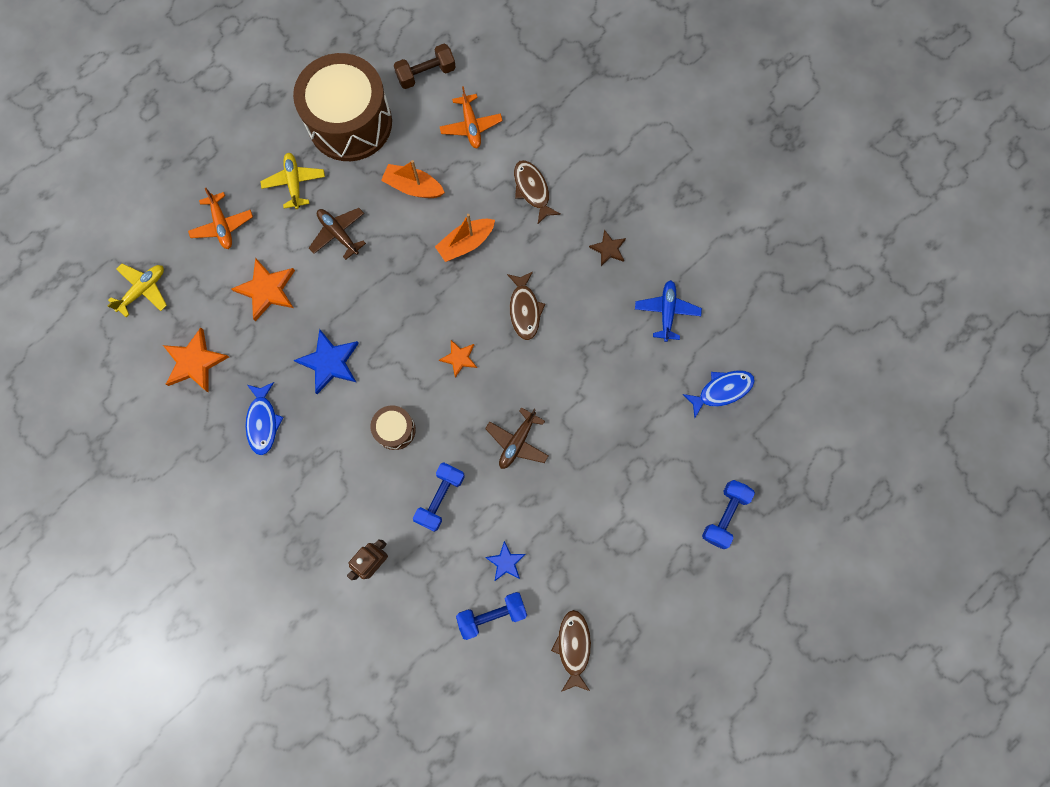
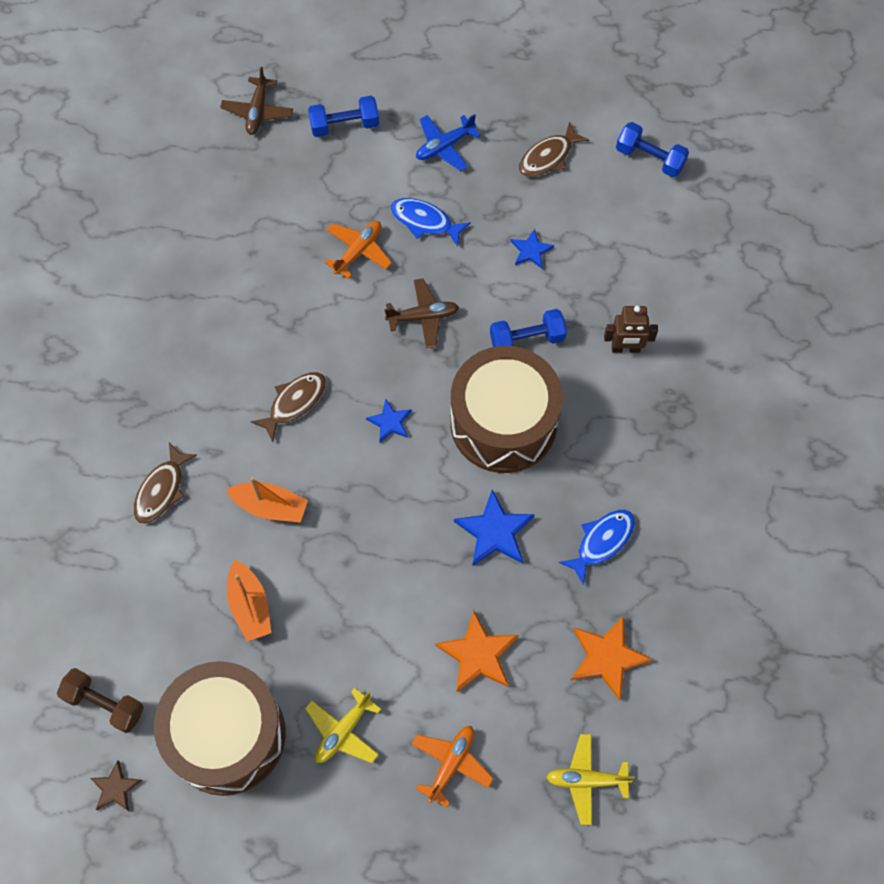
camera: 130 degrees left, 10 degrees down
brown plane [309,208,366,260] -> brown plane moved to [220,67,293,135]
brown drum [370,405,416,450] -> brown drum [450,346,563,473], size x2.26
orange star [439,340,477,378] -> blue star [366,399,412,442]
orange plane [440,86,503,148] -> orange plane moved to [325,221,392,279]
blue dumbbell [456,592,527,640] -> blue dumbbell moved to [616,122,689,178]
brown star [589,229,626,266] -> brown star moved to [90,760,142,811]
blue plane [635,280,702,342] -> blue plane moved to [416,114,481,171]
blue fish [682,370,755,418] -> blue fish moved to [391,198,471,246]

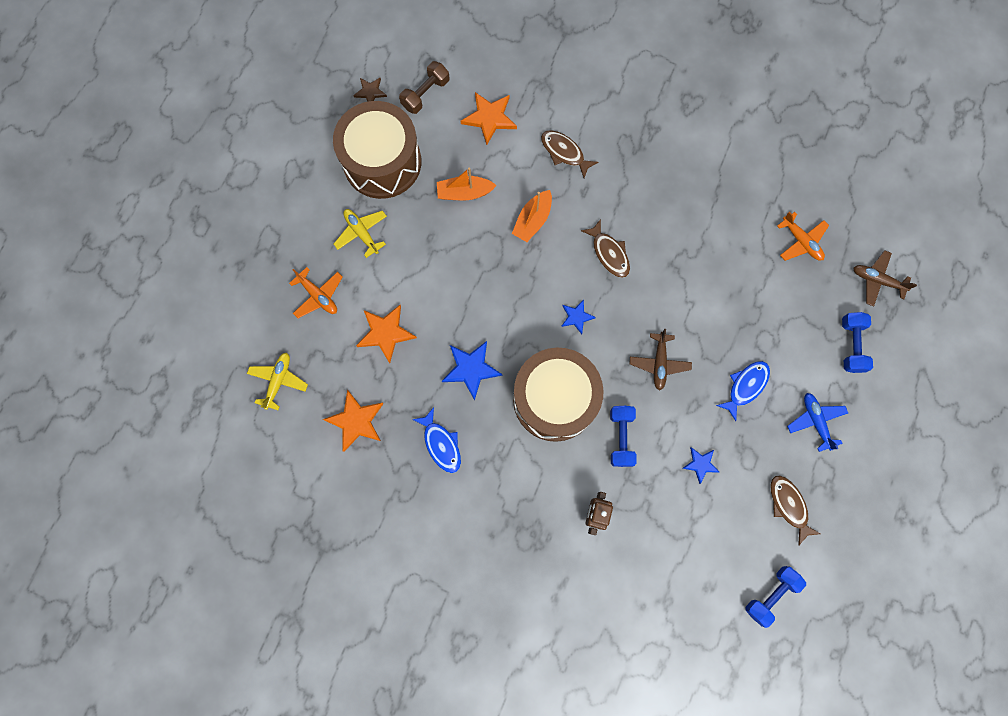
camera: 105 degrees right, 10 degrees up
orange plane [325,221,392,279] -> orange plane moved to [777,211,829,261]
none -> orange star [461,92,517,145]

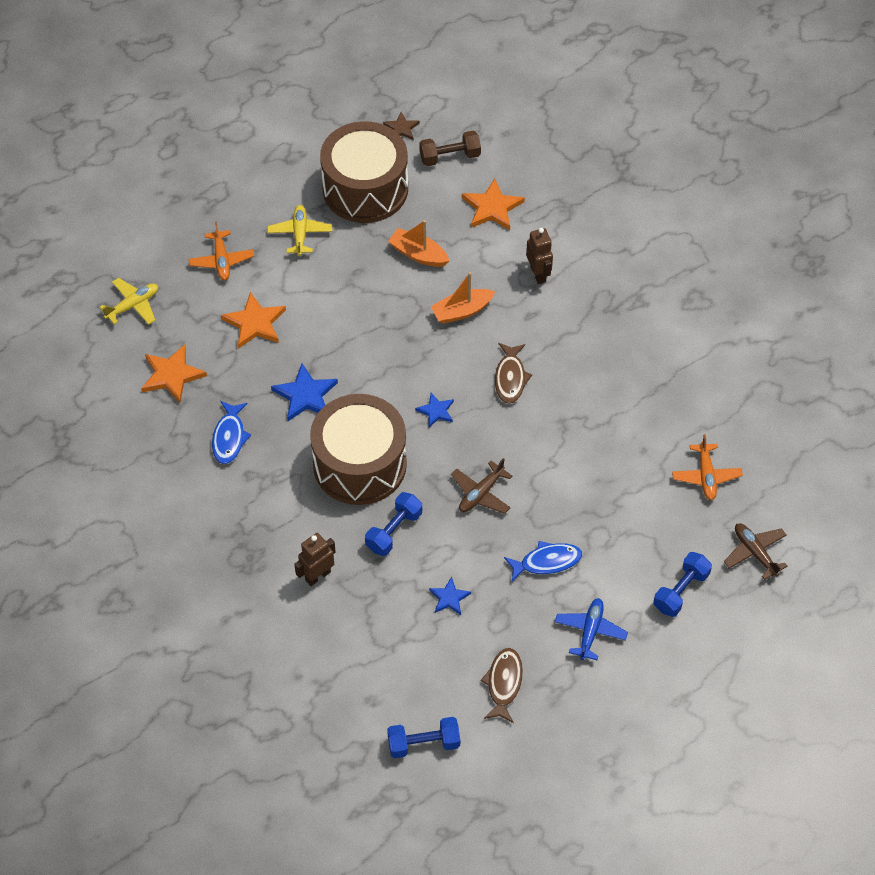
camera: 35 degrees right, 20 degrees down
brown fish [541,130,599,178] -> brown robot [526,228,553,284]

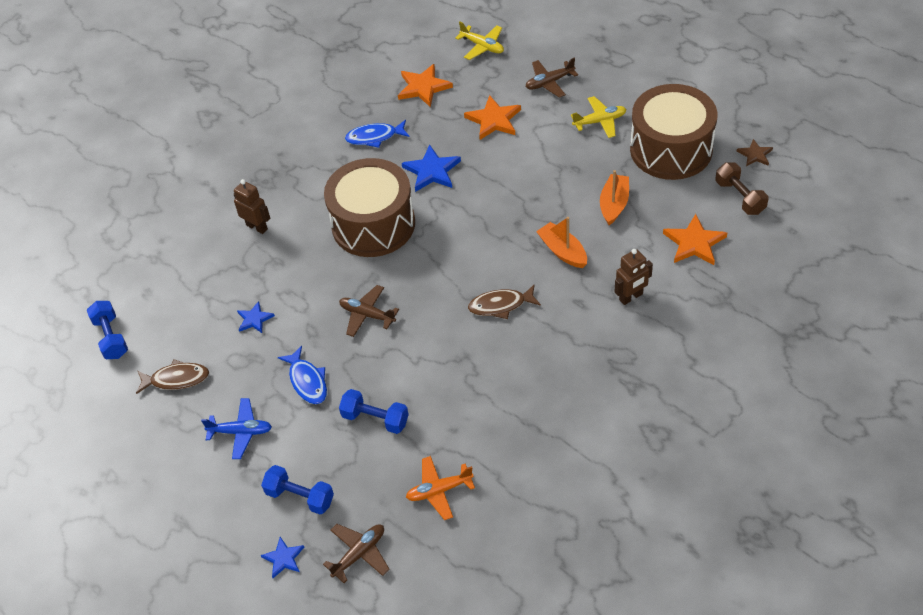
camera: 80 degrees right, 5 degrees down
orange plane [188,221,254,281] -> brown plane [526,57,578,98]
blue dumbbell [365,492,422,556] -> blue dumbbell moved to [339,389,409,434]
blue star [415,393,454,427] -> blue star moved to [261,537,304,578]

